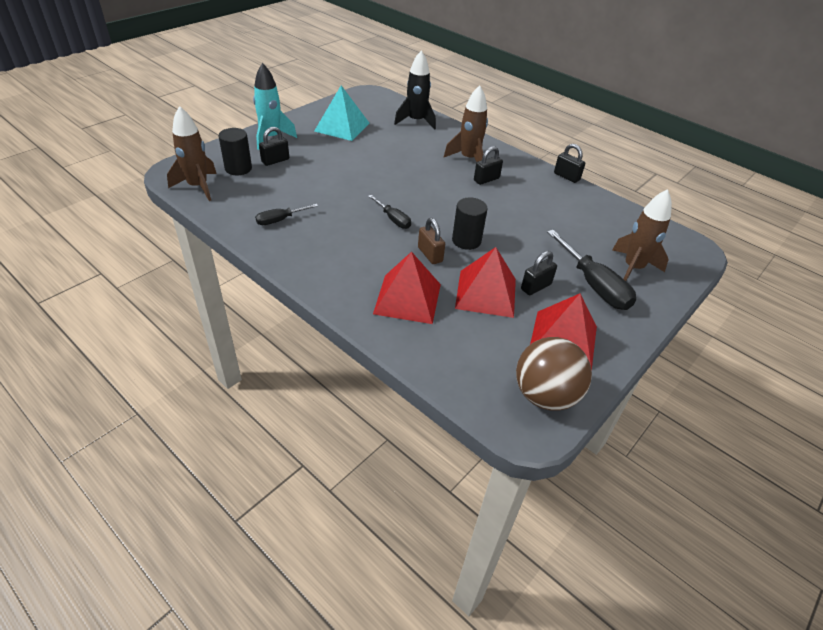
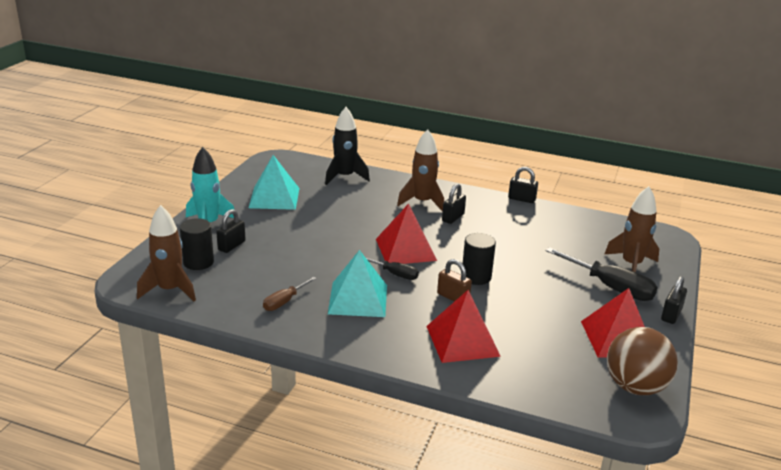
camera: 20 degrees left, 15 degrees down
black screwdriver [255,204,318,225] -> brown screwdriver [263,277,317,311]
red pyramid [455,247,516,318] -> red pyramid moved to [376,203,437,264]
black padlock [521,251,557,295] -> black padlock moved to [661,276,687,324]
none -> turquoise pyramid [328,250,387,317]

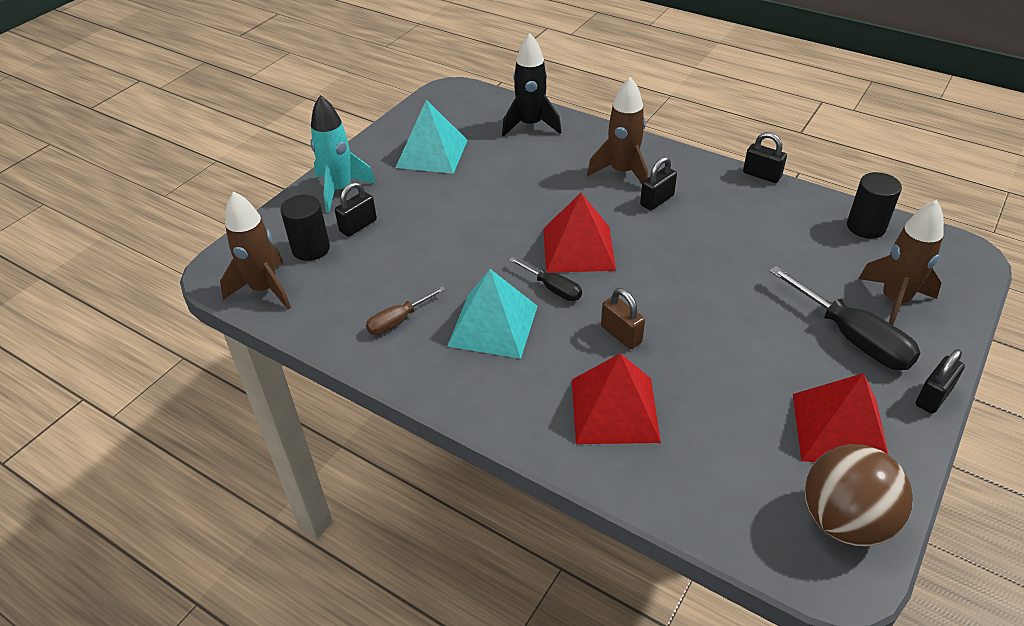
camera: 15 degrees right, 15 degrees up
black cylinder [462,233,496,285] -> black cylinder moved to [847,172,902,239]

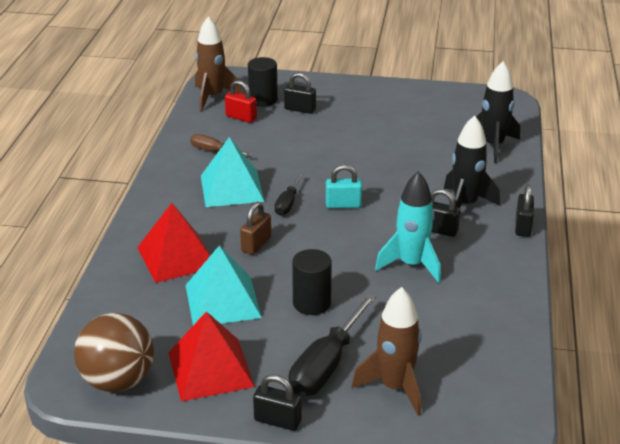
camera: 65 degrees right, 10 degrees down
turquoise rocket [310,95,376,213] -> turquoise rocket moved to [375,171,441,283]
turquoise pyramid [395,100,468,174] -> turquoise pyramid moved to [185,245,262,325]
red pyramid [543,193,616,273] -> turquoise padlock [326,165,362,208]
brown rocket [587,77,648,184] -> black rocket [444,115,500,208]
black padlock [743,132,787,183] -> black padlock moved to [515,184,534,237]
black cylinder [847,172,902,239] -> black cylinder moved to [292,249,332,315]
none -> red padlock [225,80,257,123]

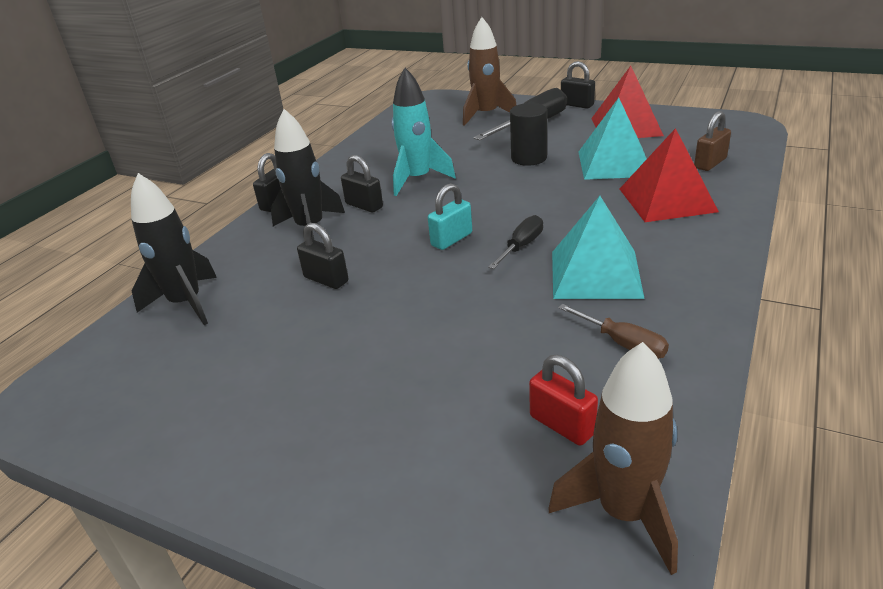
camera: 160 degrees left, 0 degrees up
brown ball [74,313,154,392] -> none
brown padlock [240,202,271,255] -> brown padlock moved to [694,111,731,171]
black cylinder [248,57,278,107] -> none
black padlock [284,73,316,114] -> black padlock moved to [297,223,348,289]
turquoise padlock [326,165,362,208] -> turquoise padlock turned 60 degrees counterclockwise [428,183,472,250]

